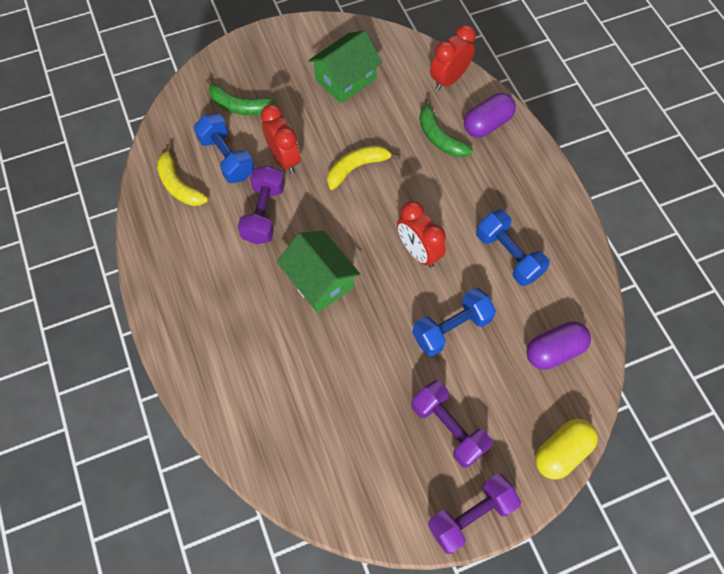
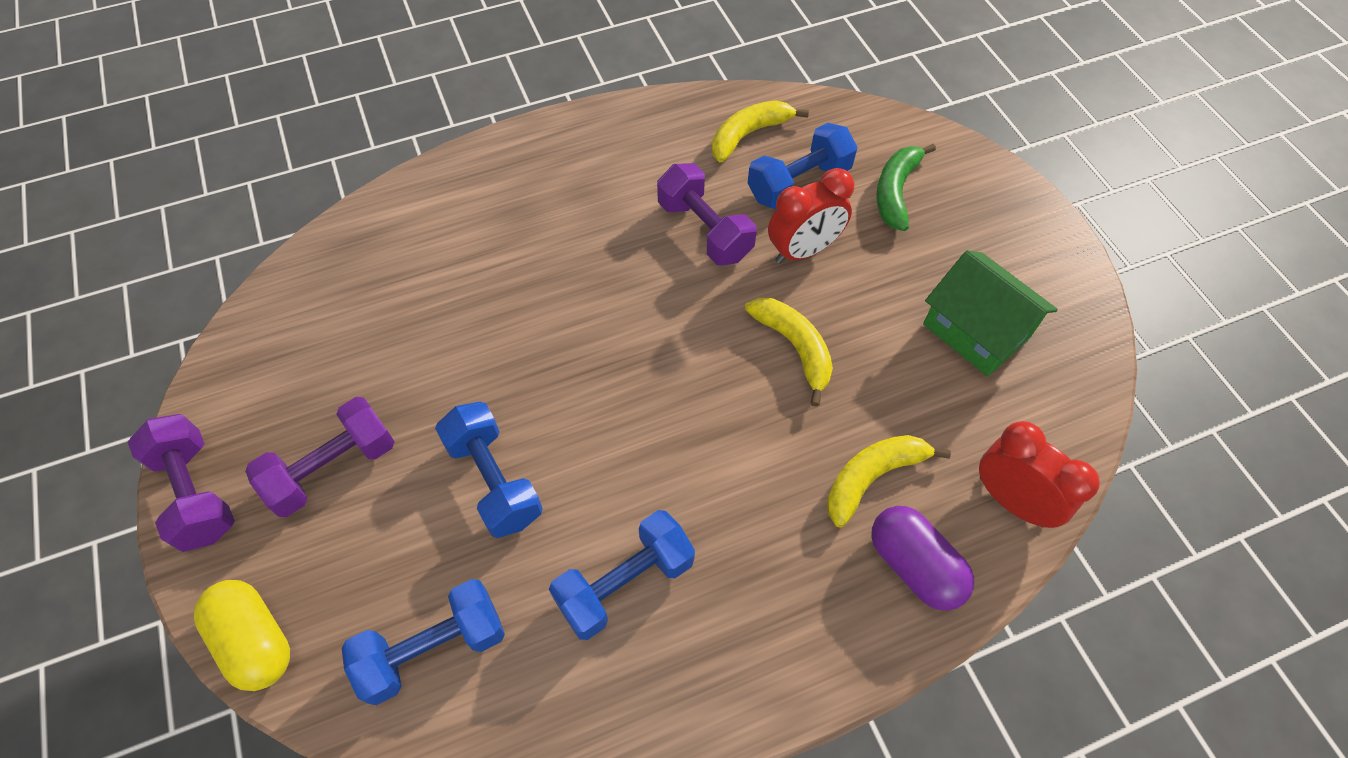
camera: 90 degrees right, 5 degrees down
purple dumbbell [238,166,285,244] -> purple dumbbell turned 45 degrees clockwise [657,163,757,265]
green house [277,231,360,313] -> none
red clock [397,201,446,268] -> none
green banana [419,97,473,157] -> yellow banana [827,435,951,527]
purple capsule [527,321,591,370] -> blue dumbbell [342,579,505,705]

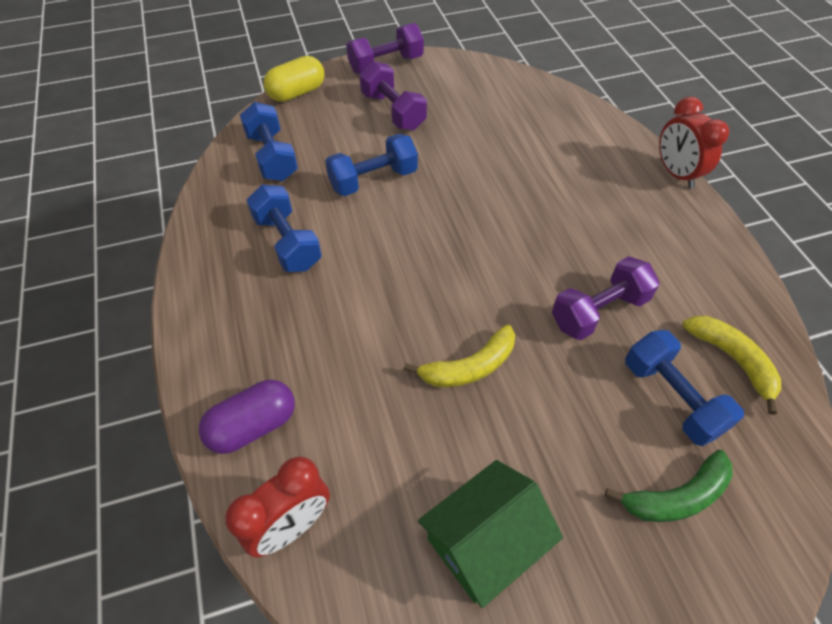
camera: 95 degrees right, 5 degrees down
red clock [768,168,854,264] -> red clock moved to [659,97,729,189]
yellow banana [827,435,951,527] -> none
green banana [876,144,936,231] -> green banana turned 135 degrees clockwise [605,450,733,522]

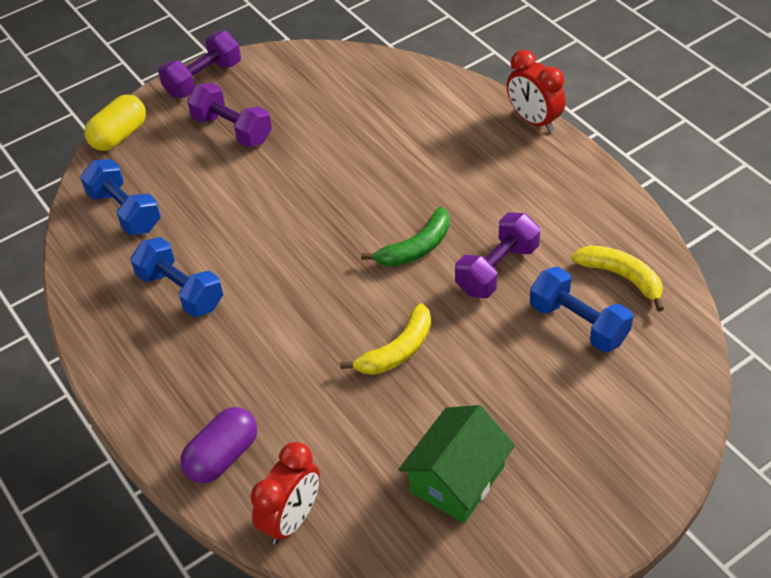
camera: 15 degrees left, 5 degrees down
blue dumbbell [325,133,418,196] -> none
green banana [605,450,733,522] -> green banana moved to [361,207,450,267]

